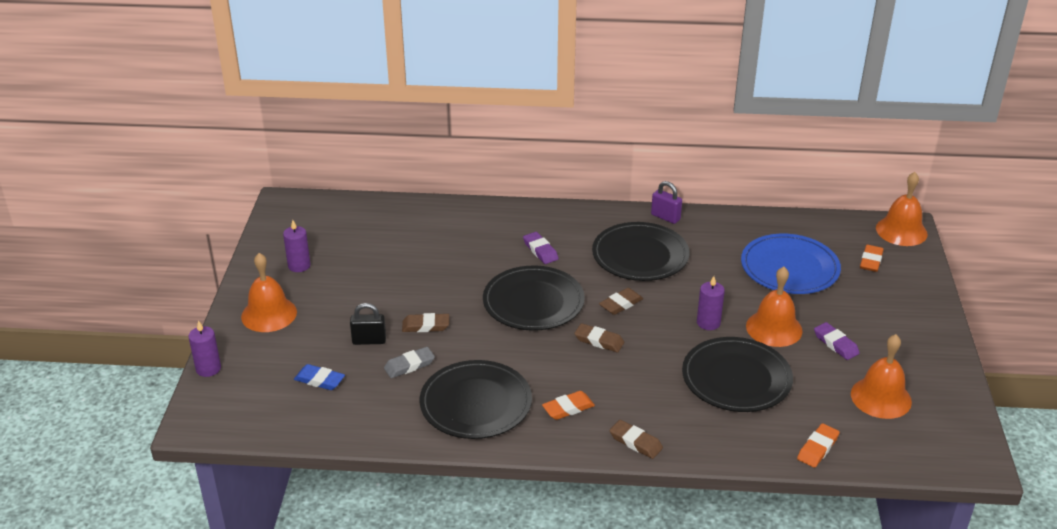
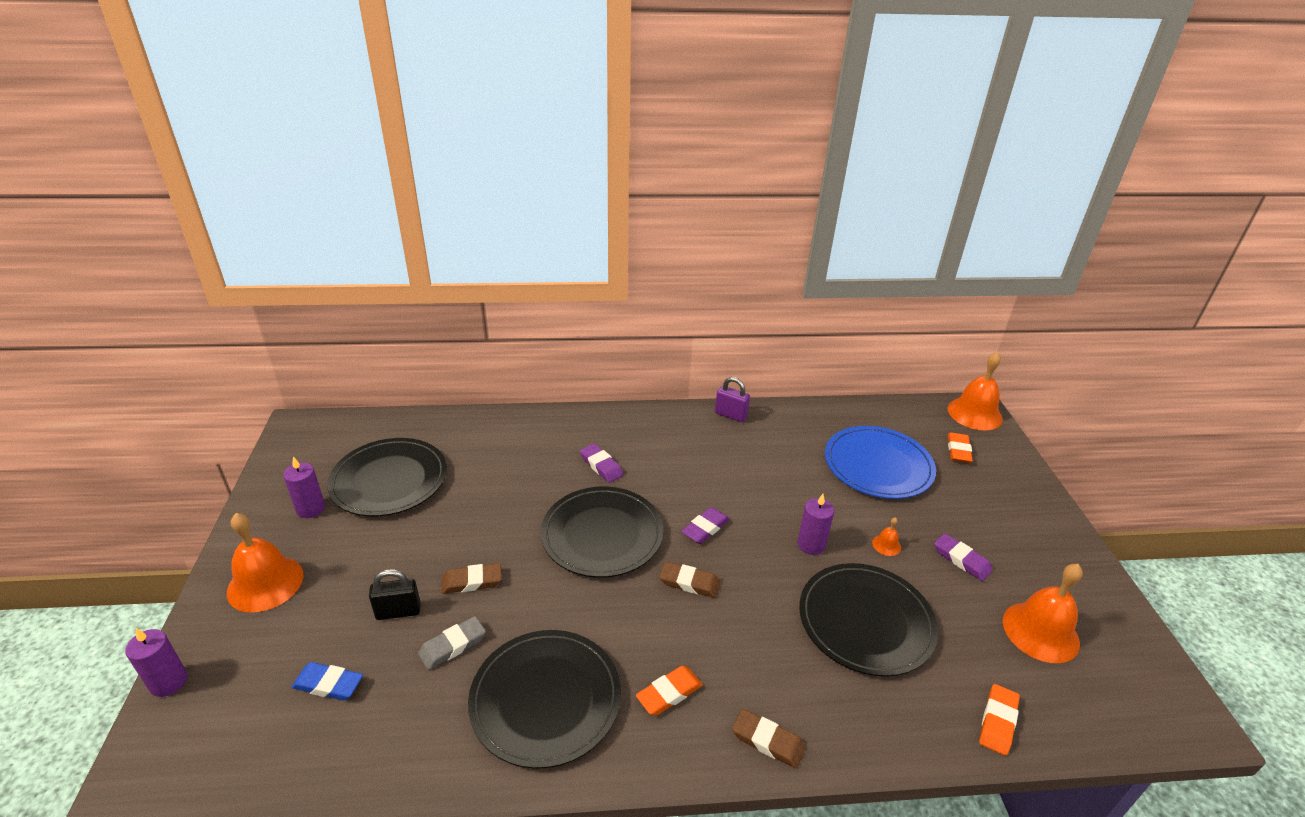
camera: 10 degrees left, 0 degrees up
black plate [592,222,690,281] -> black plate moved to [327,438,447,517]
brown eraser [599,288,643,315] -> purple eraser [681,507,730,544]
orange bell [746,267,802,347] -> orange bell [872,517,901,556], size x0.43

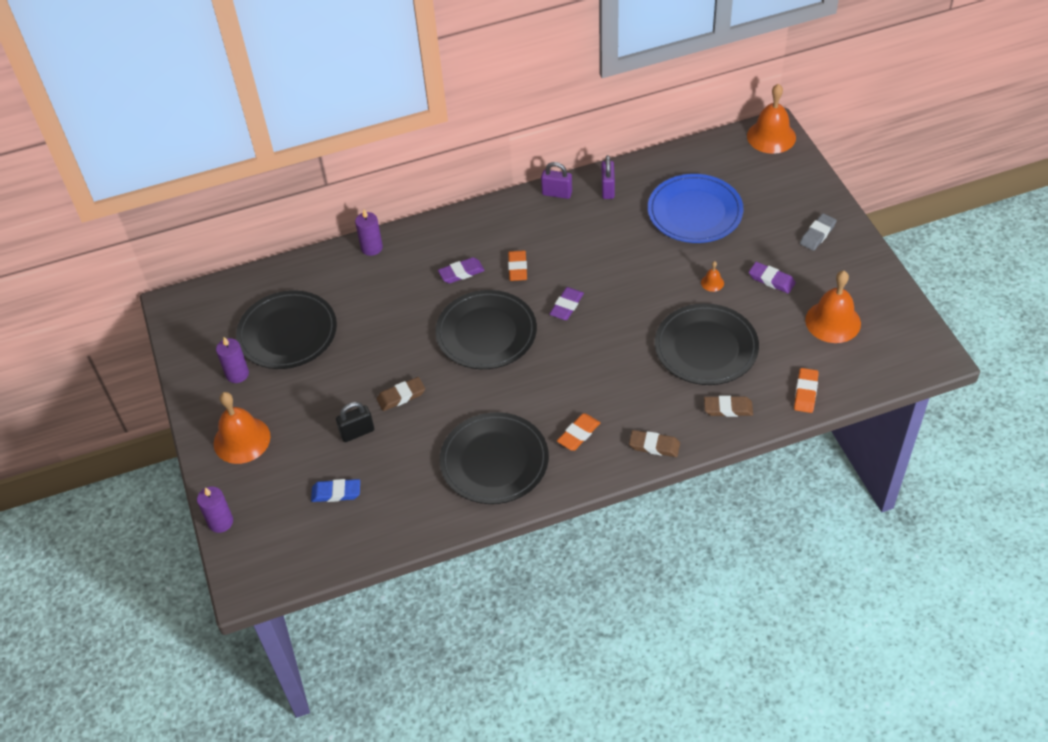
camera: 10 degrees left, 15 degrees up
grey eraser [418,616,486,670] -> grey eraser moved to [800,213,837,251]
purple eraser [580,443,623,483] -> purple eraser turned 60 degrees counterclockwise [438,257,485,284]
brown eraser [659,562,720,598] -> brown eraser moved to [704,395,753,417]
purple candle [798,494,834,555] -> purple candle moved to [355,209,383,256]
orange eraser [948,432,973,463] -> orange eraser moved to [508,250,527,281]
none -> purple padlock [601,155,615,199]

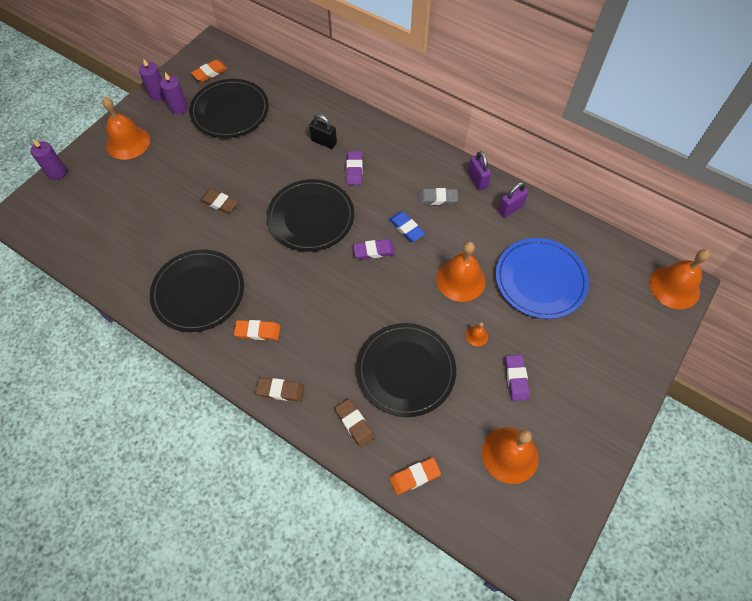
camera: 50 degrees right, 10 degrees up
blue eraser [311,479,360,502] -> blue eraser moved to [389,211,425,242]
black padlock [336,402,374,442] -> black padlock moved to [309,114,337,149]
purple candle [355,209,383,256] -> purple candle moved to [139,58,165,101]
purple eraser [438,257,485,284] -> purple eraser turned 60 degrees clockwise [346,151,362,185]
orange eraser [508,250,527,281] -> orange eraser moved to [191,60,228,82]
brown eraser [629,430,680,457] -> brown eraser turned 60 degrees counterclockwise [256,378,304,402]
grey eraser [800,213,837,251] -> grey eraser moved to [418,188,458,205]
none -> orange bell [436,242,486,302]

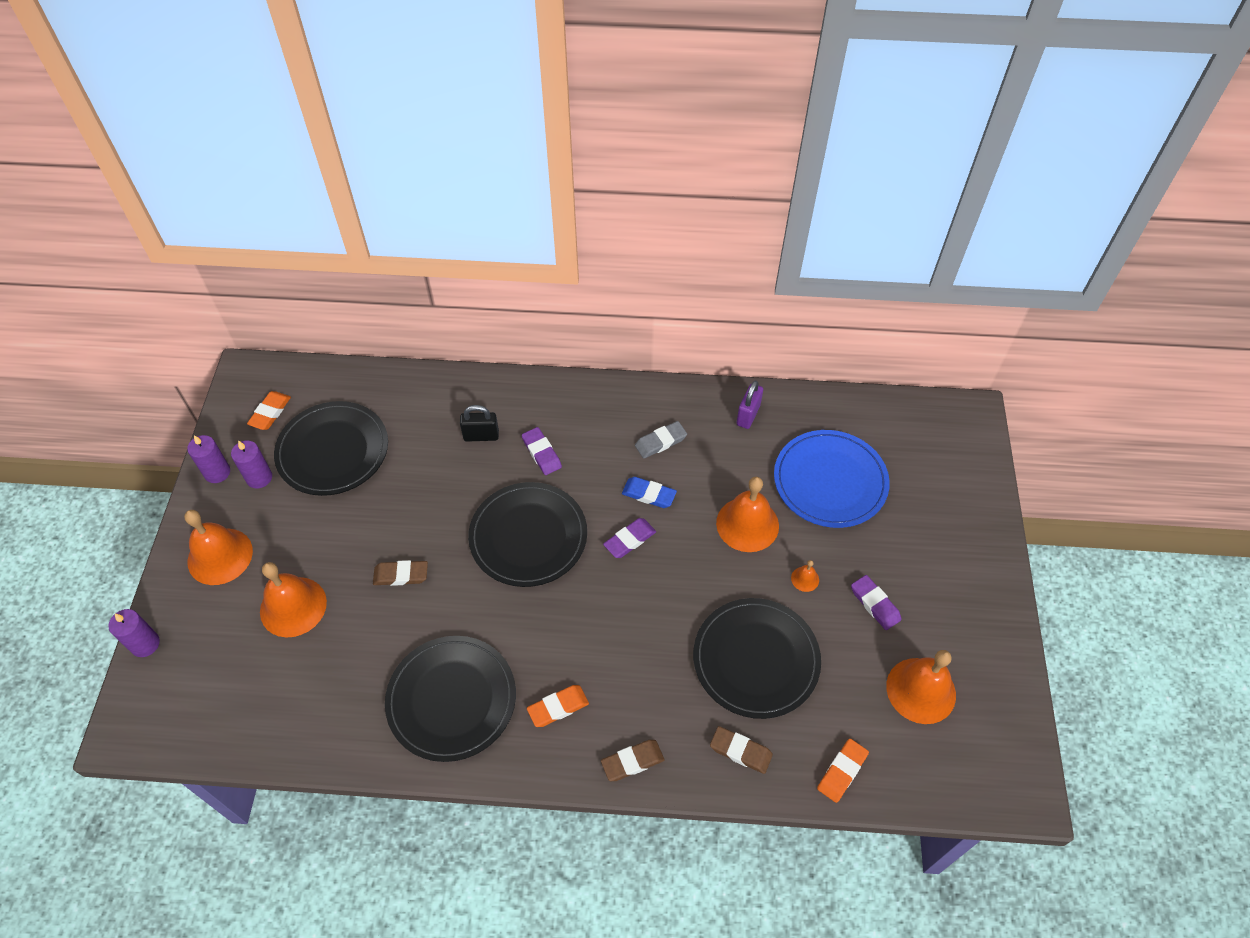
camera: 30 degrees left, 5 degrees down
purple padlock [468,151,491,190] -> none
orange bell [650,249,710,309] -> orange bell moved to [260,562,327,637]

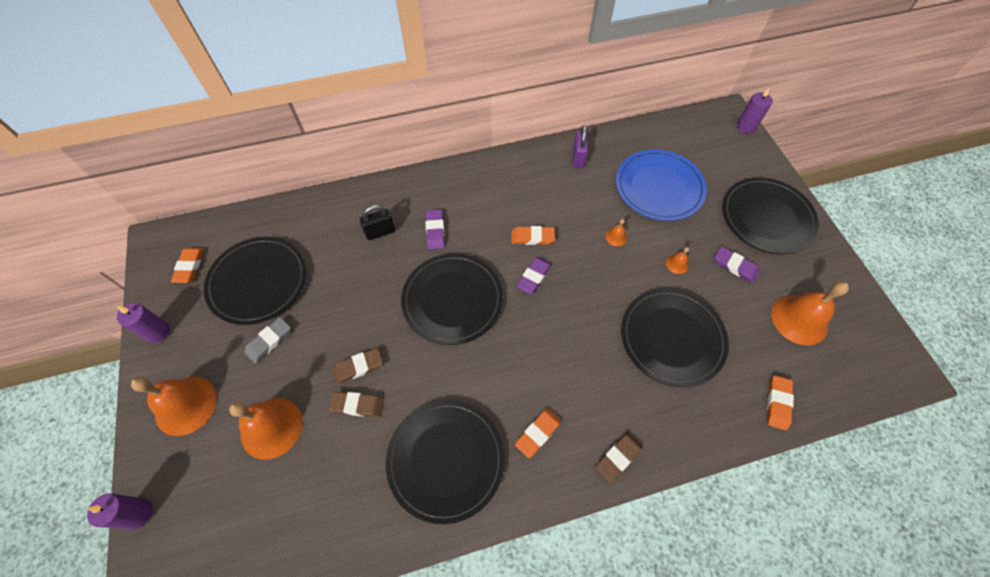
camera: 20 degrees left, 5 degrees up
purple candle [231,441,272,488] -> purple candle moved to [737,87,773,134]
purple eraser [522,427,562,475] -> purple eraser turned 45 degrees clockwise [426,209,444,250]
blue eraser [622,477,677,508] -> orange eraser [511,226,555,245]
grey eraser [635,421,687,458] -> grey eraser moved to [244,317,291,363]
brown eraser [710,726,773,774] -> brown eraser moved to [328,392,384,417]
orange bell [716,477,779,552] -> orange bell [605,219,627,246], size x0.43
none -> black plate [722,177,819,254]

